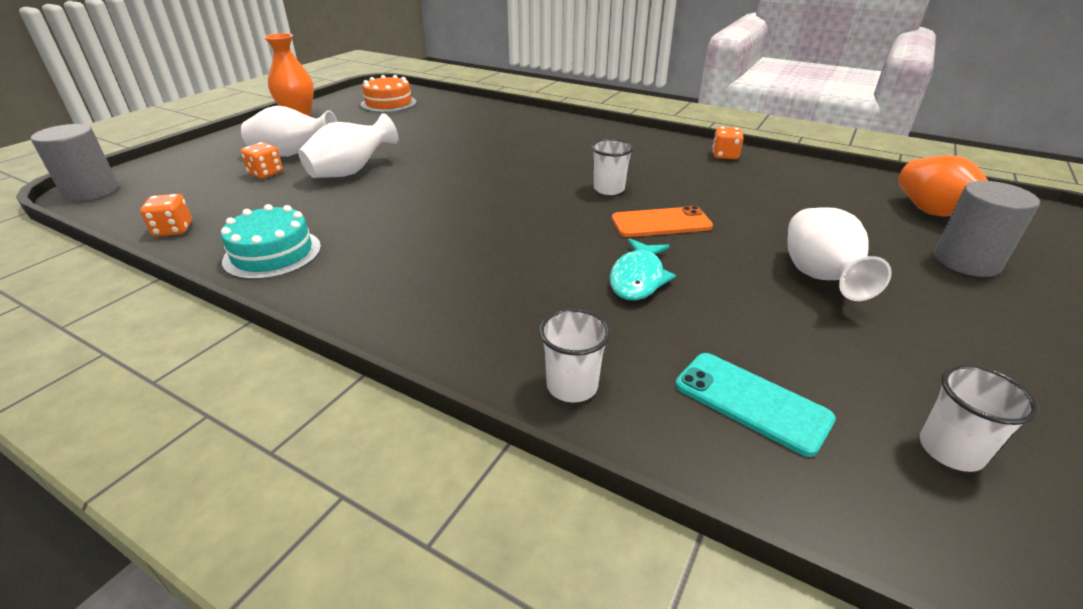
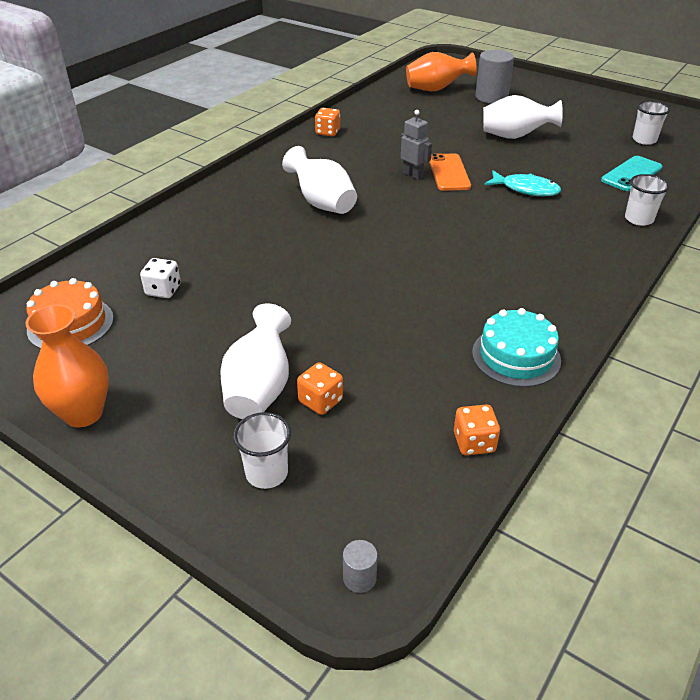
camera: 85 degrees left, 5 degrees up
grey cylinder [31,124,118,201] -> grey cylinder [343,540,378,593], size x0.46
white vase [298,113,398,178] -> white vase moved to [282,146,357,214]
white cup [591,139,634,195] -> white cup moved to [233,412,291,489]
none -> white dice [140,258,181,298]
none -> grey robot [400,110,432,180]

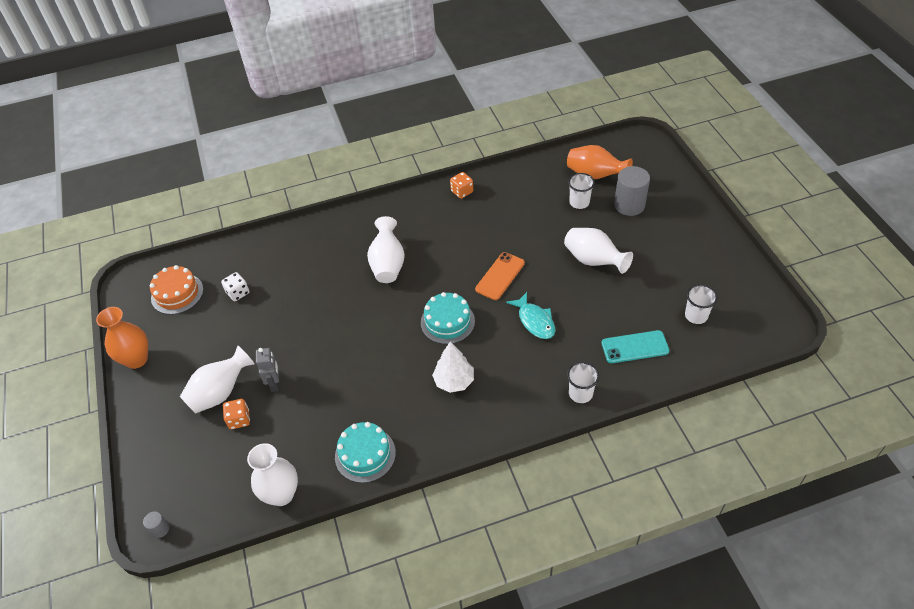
camera: 40 degrees right, 10 degrees up
white cup [233,412,291,489] -> white cup moved to [568,173,595,209]
grey robot [400,110,432,180] -> grey robot moved to [256,348,279,392]
orange dice [454,405,500,455] -> white vase [247,443,298,506]
none -> turquoise cake [421,292,475,344]
none -> white tree [432,342,474,393]

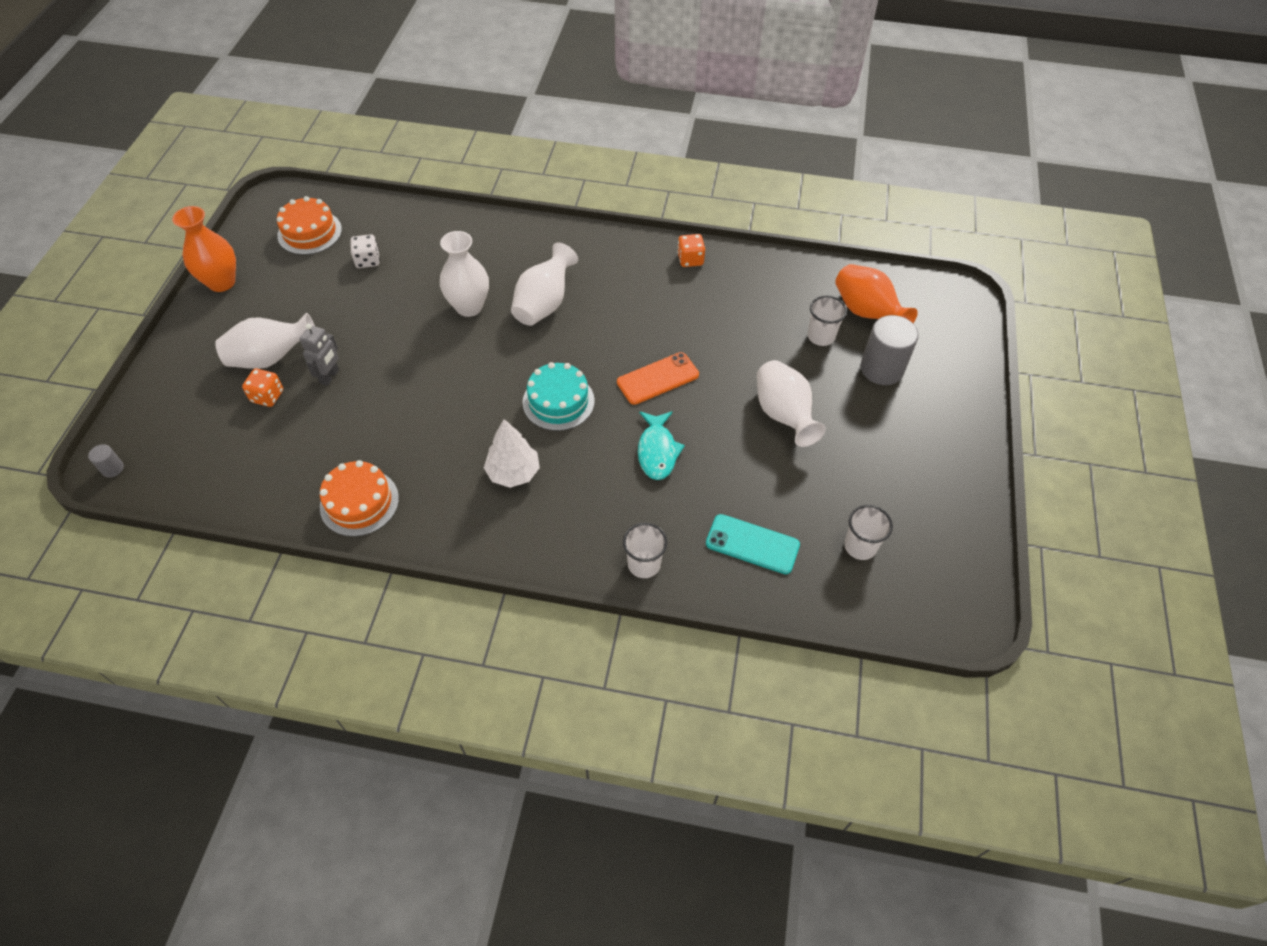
camera: 25 degrees right, 5 degrees up
white vase [247,443,298,506] -> white vase moved to [440,231,489,317]
turquoise cake [335,422,396,483] -> orange cake [320,460,399,537]

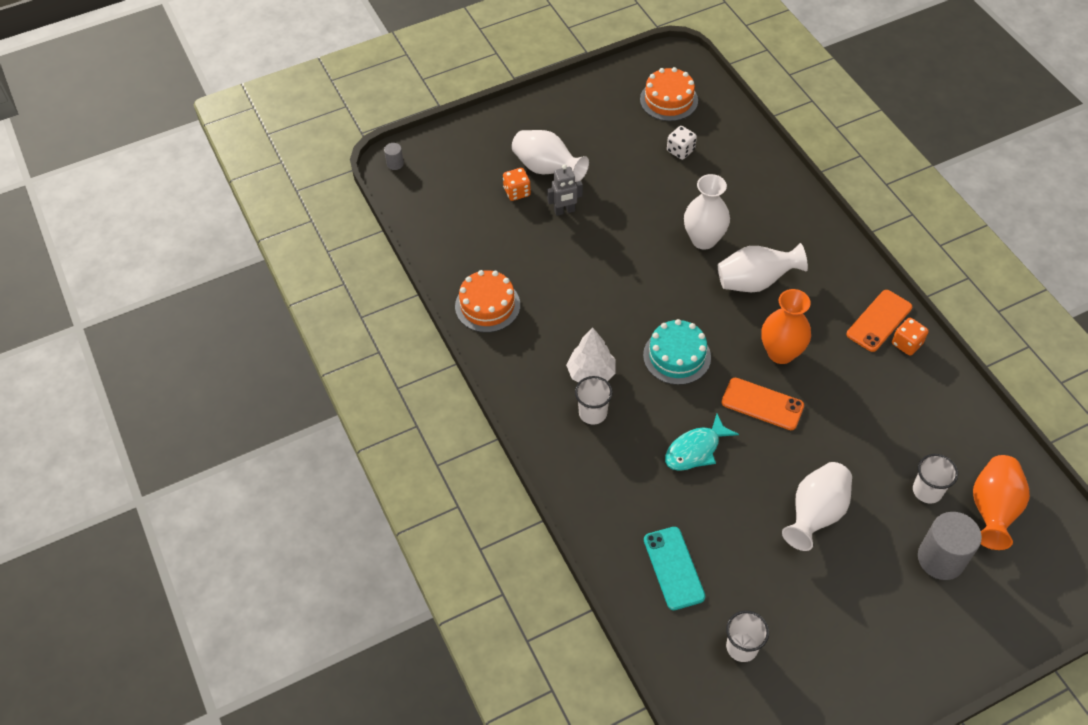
camera: 55 degrees right, 0 degrees up
orange vase [172,206,236,292] -> orange vase moved to [761,289,811,364]
white cup [623,522,667,578] -> white cup moved to [575,376,613,425]
none -> orange phone [847,290,912,352]

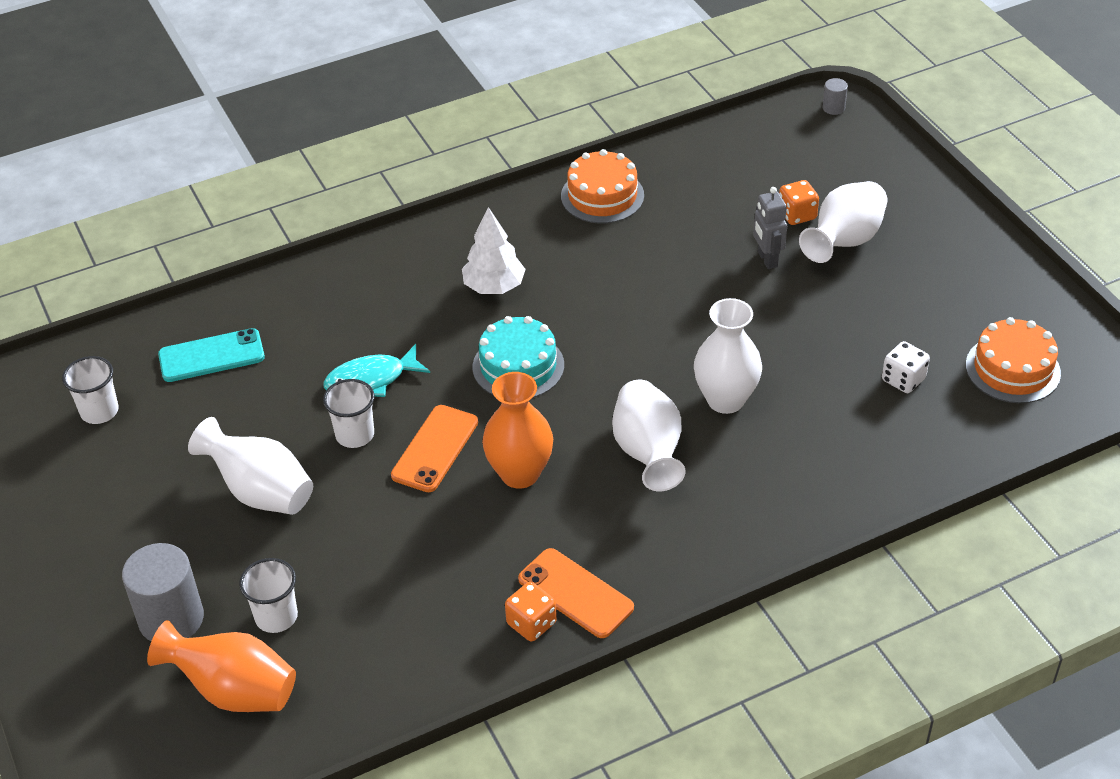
camera: 90 degrees right, 10 degrees down
white cup [575,376,613,425] -> white cup moved to [323,379,375,448]
turquoise fish [665,413,739,471] -> turquoise fish turned 75 degrees counterclockwise [323,344,430,397]

